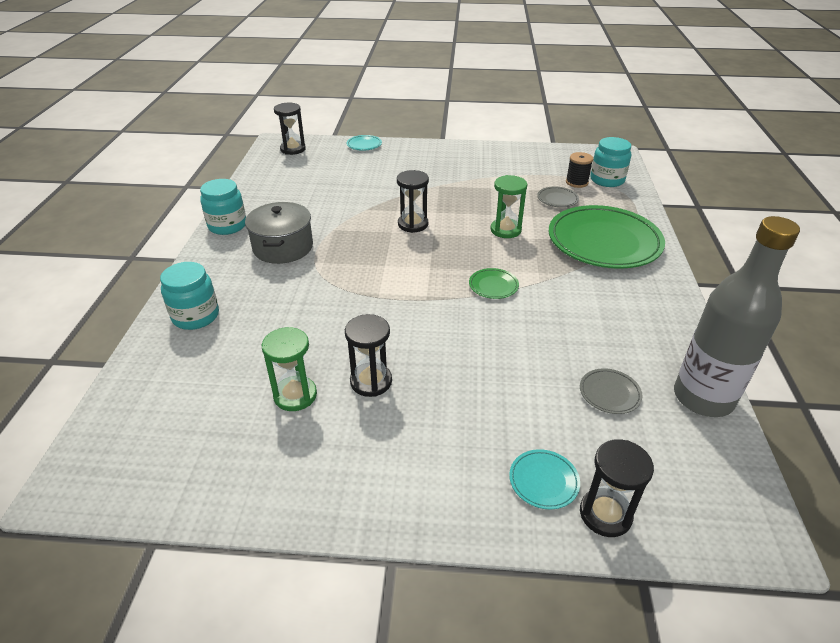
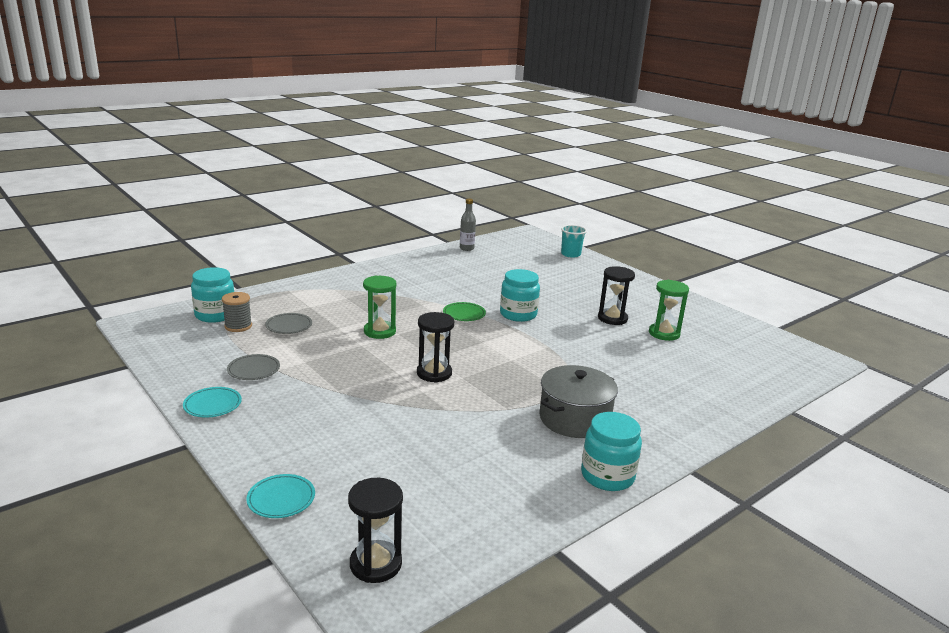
camera: 135 degrees left, 15 degrees down
turquoise jar [160,262,219,330] -> turquoise jar moved to [500,269,540,322]
turquoise plate [509,449,580,509] -> turquoise plate moved to [183,387,242,417]
green plate [549,205,665,269] -> none
black spool [566,152,593,188] -> grey spool [222,292,252,332]
grey plate [580,368,643,414] -> grey plate moved to [227,354,280,380]
black hourglass [580,439,654,537] -> turquoise cup [561,225,587,258]
grey bottle [674,216,800,417] -> grey bottle [460,199,476,251], size x0.44

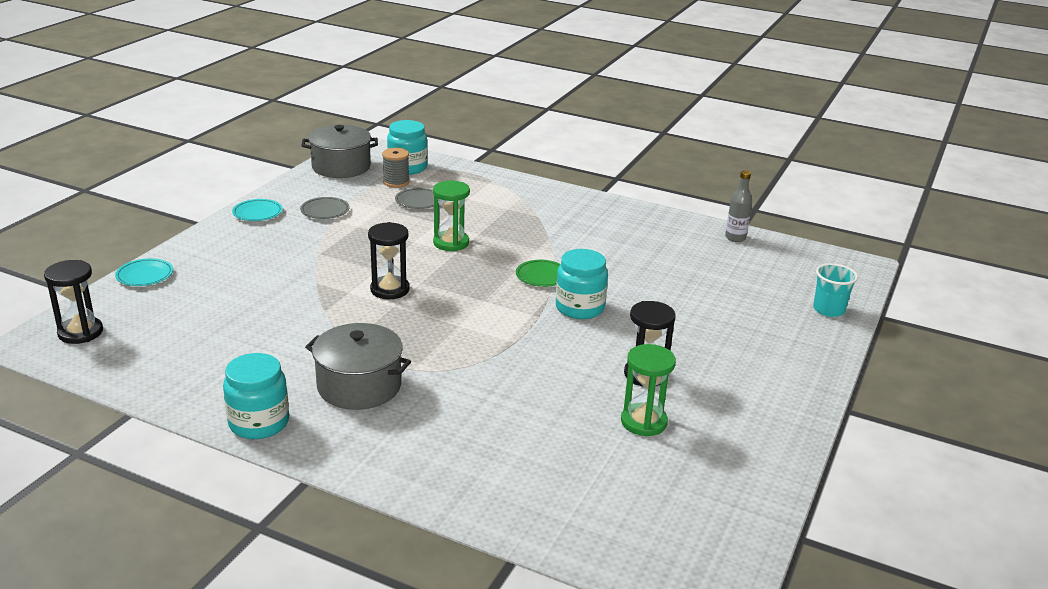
camera: 65 degrees right, 5 degrees up
none -> grey pot [302,125,378,178]

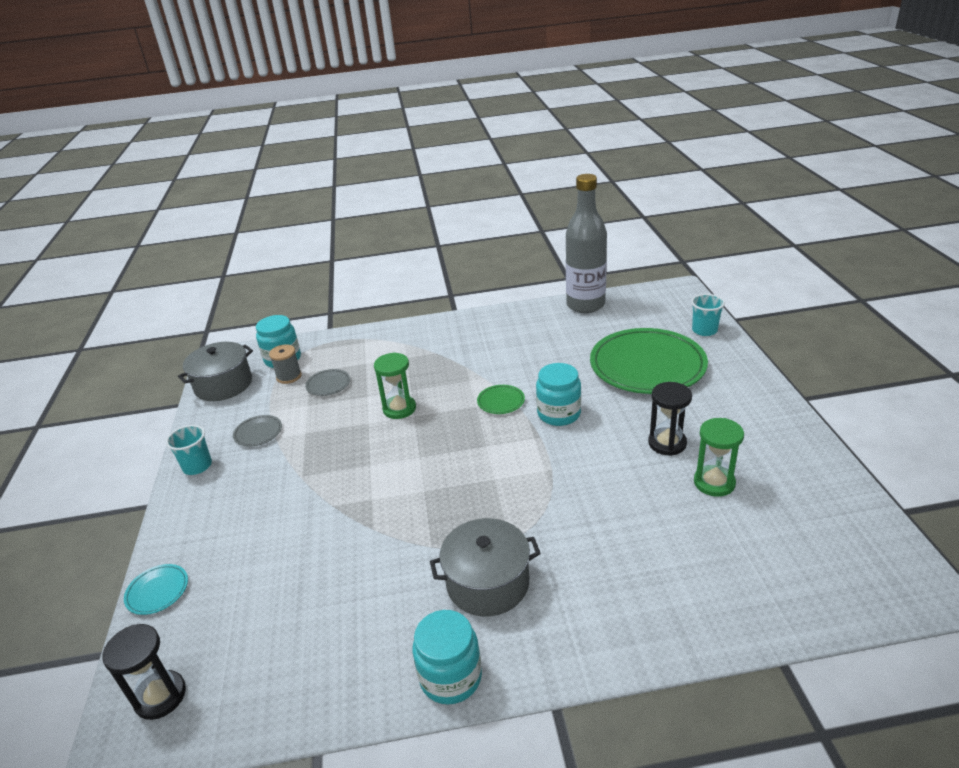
camera: 30 degrees left, 5 degrees up
turquoise plate [232,199,283,221] -> turquoise cup [166,425,212,475]
black hourglass [368,222,410,299] -> none
grey bottle [725,170,752,242] -> grey bottle [566,174,607,313], size x2.26
none -> green plate [590,328,708,394]

